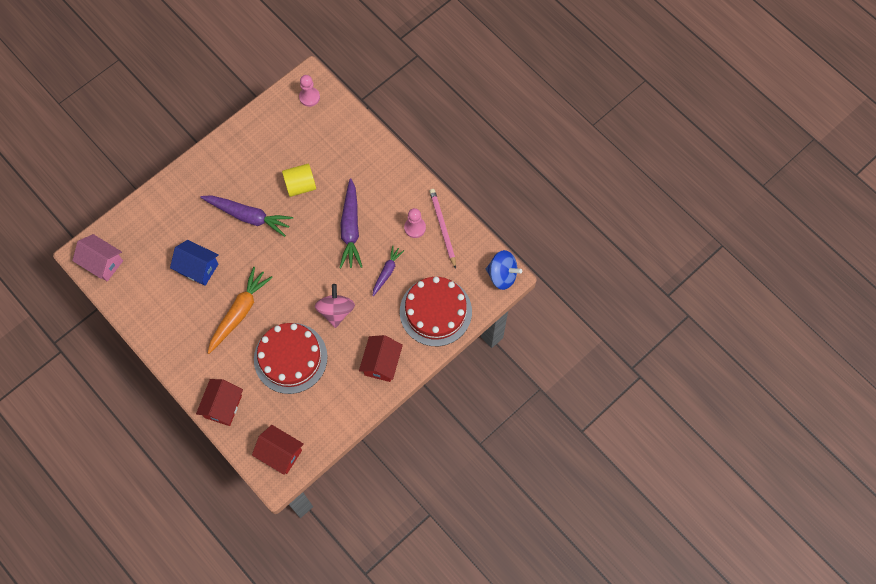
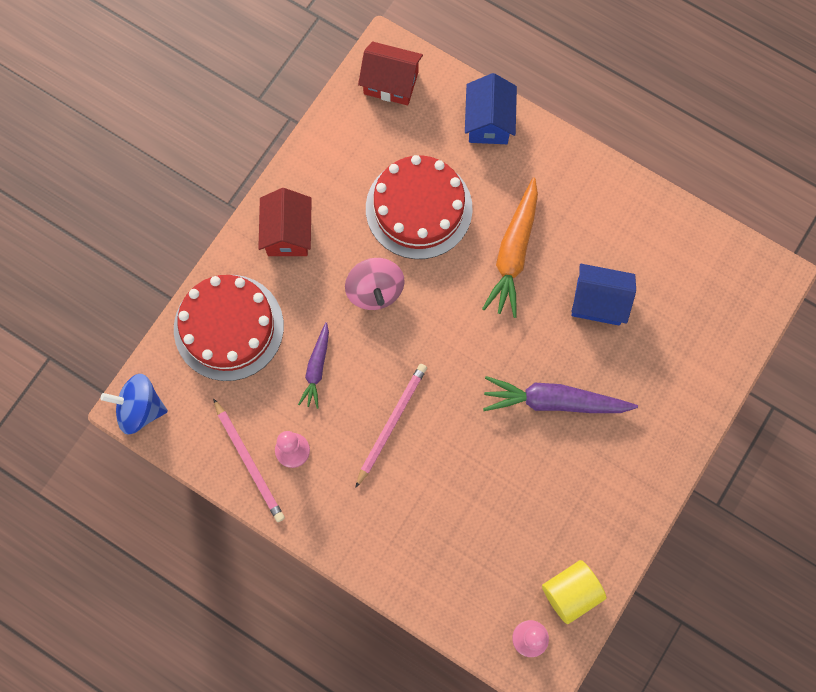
camera: 165 degrees right, 5 degrees up
pink house [72,234,123,281] -> none
red house [196,379,243,426] -> blue house [465,73,517,144]
yellow cylinder [282,164,316,197] -> yellow cylinder moved to [542,560,606,624]
purple carrot [339,178,362,268] -> pink pencil [355,364,427,488]

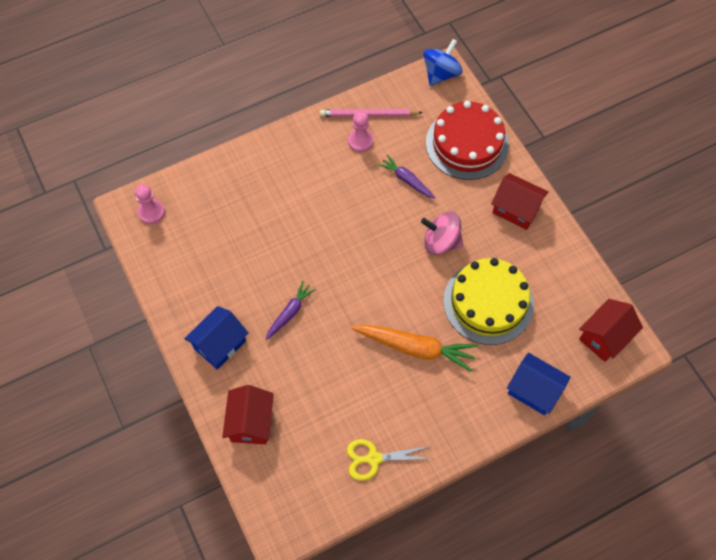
camera: 120 degrees right, 10 degrees down
pink pencil [355,364,427,488] -> none
red cake [366,155,473,259] -> yellow cake [443,258,534,345]
orange carrot [482,178,538,318] -> orange carrot turned 150 degrees clockwise [352,325,478,372]
purple carrot [483,376,638,413] -> purple carrot [266,281,316,340], size x0.58
yellow cylinder [542,560,606,624] -> none
blue house [571,264,636,325] -> blue house moved to [184,306,249,370]
none -> red house [222,385,274,444]
none -> yellow scissors [347,439,433,480]

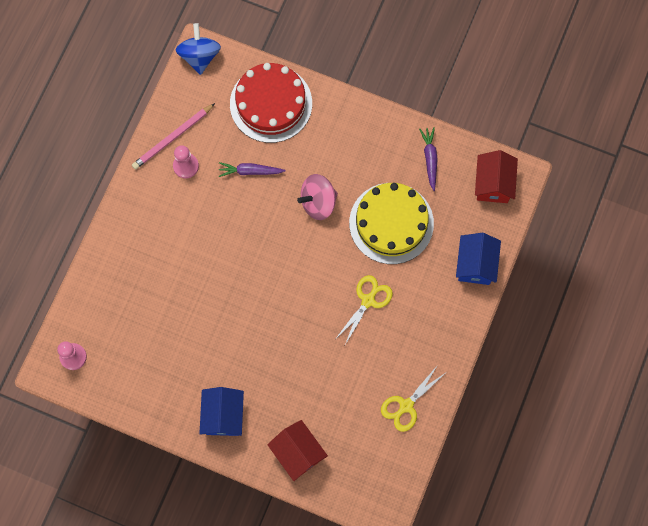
camera: 40 degrees left, 10 degrees up
purple carrot [266,281,316,340] -> purple carrot moved to [419,127,438,191]
orange carrot [352,325,478,372] -> yellow scissors [336,275,393,345]
red house [491,173,549,230] -> none
blue house [507,353,571,415] -> blue house turned 75 degrees counterclockwise [456,233,501,285]

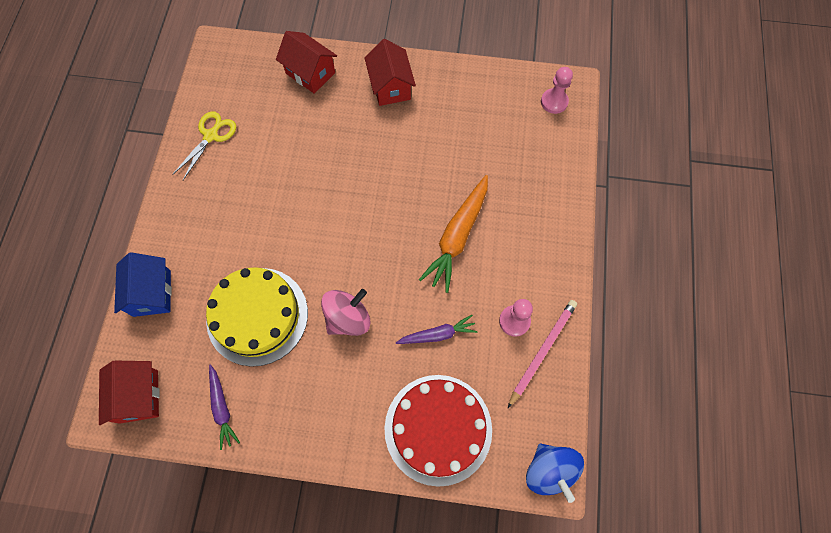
camera: 165 degrees right, 5 degrees down
blue house [199,387,244,436] -> red house [364,39,416,106]
yellow scissors [336,275,393,345] -> none
none -> orange carrot [419,175,488,293]

